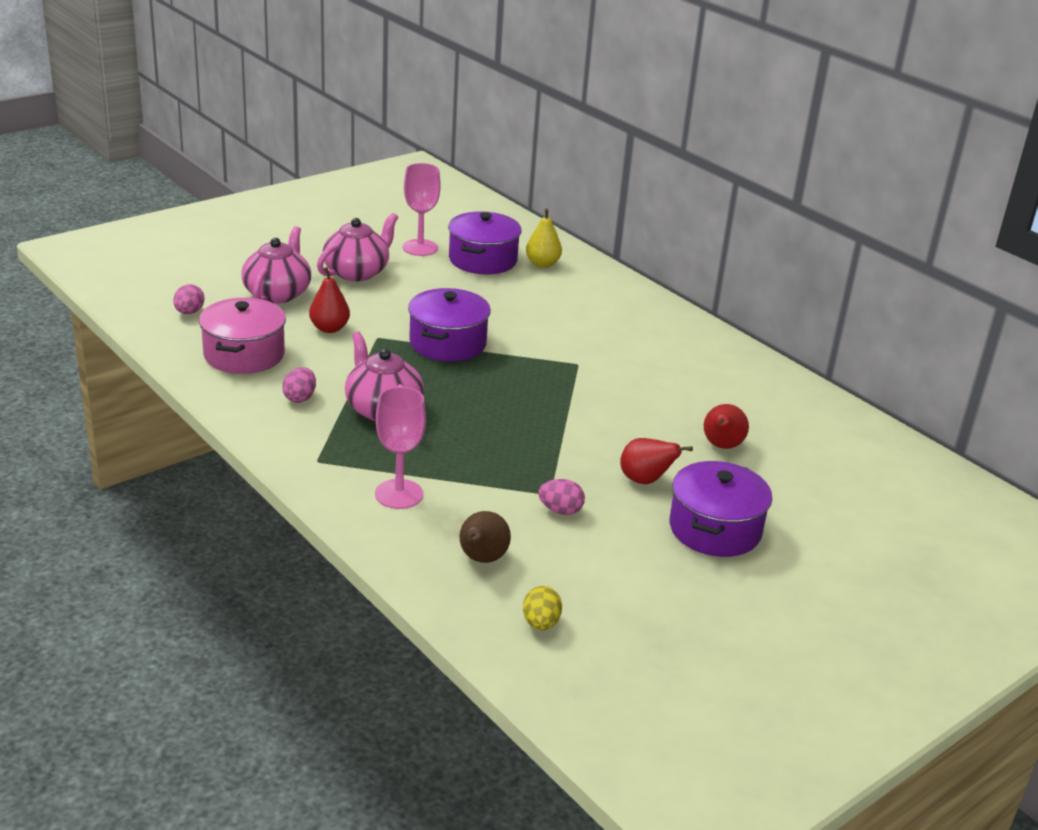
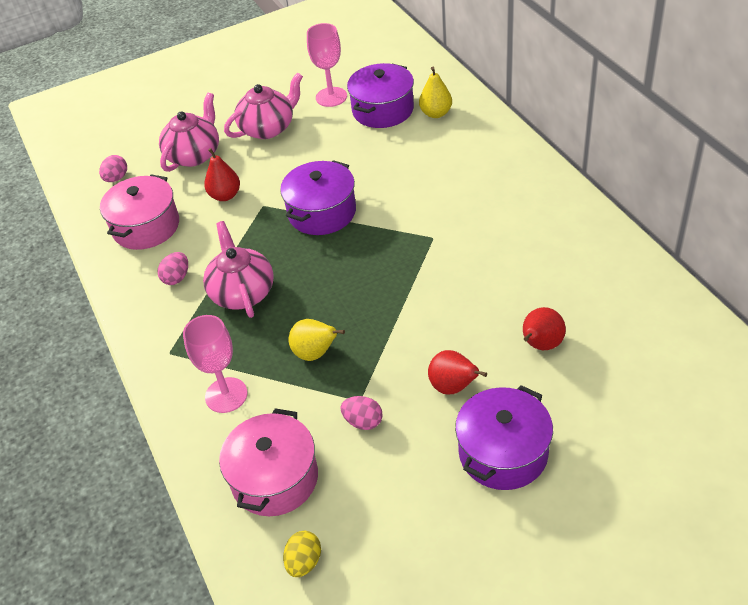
camera: 20 degrees right, 15 degrees up
brown pear [460,511,511,563] -> pink pot [219,408,318,516]
none -> yellow pear [289,319,345,361]

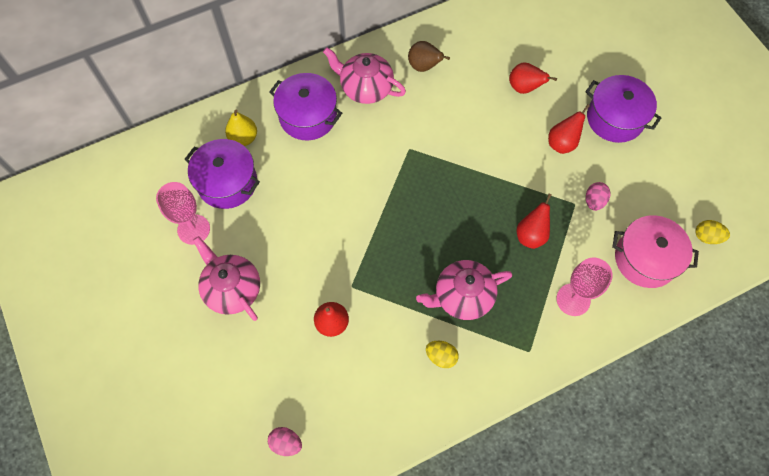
camera: 95 degrees left, 20 degrees up
pink pot [100,174,179,250] -> none
pink egg [157,252,188,285] -> yellow egg [426,341,459,368]
pink teapot [159,92,219,172] -> pink teapot moved to [323,47,406,104]
purple pot [280,160,356,235] -> purple pot moved to [269,73,342,140]
yellow pear [289,319,345,361] -> red pear [517,194,551,249]
none -> brown pear [408,41,450,72]

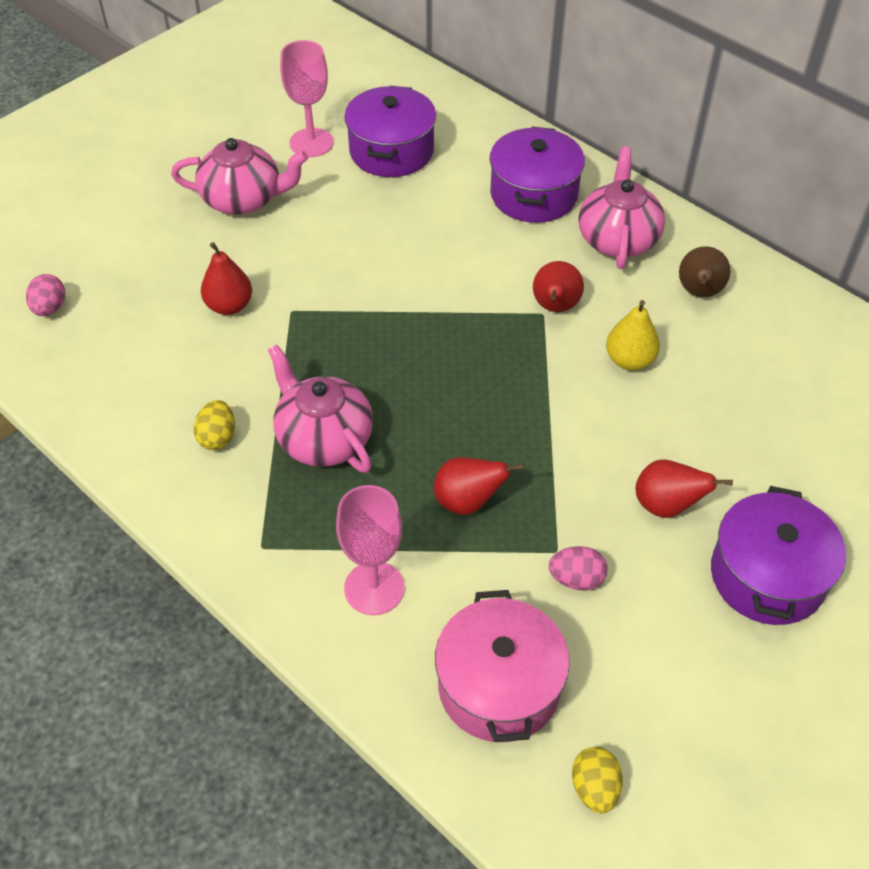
camera: 70 degrees right, 15 degrees down
pink teapot [193,236,260,321] -> pink teapot turned 60 degrees clockwise [171,138,308,215]
yellow pear [225,110,257,146] -> yellow pear moved to [606,300,660,370]
red pear [509,63,557,94] -> red pear moved to [533,261,584,312]

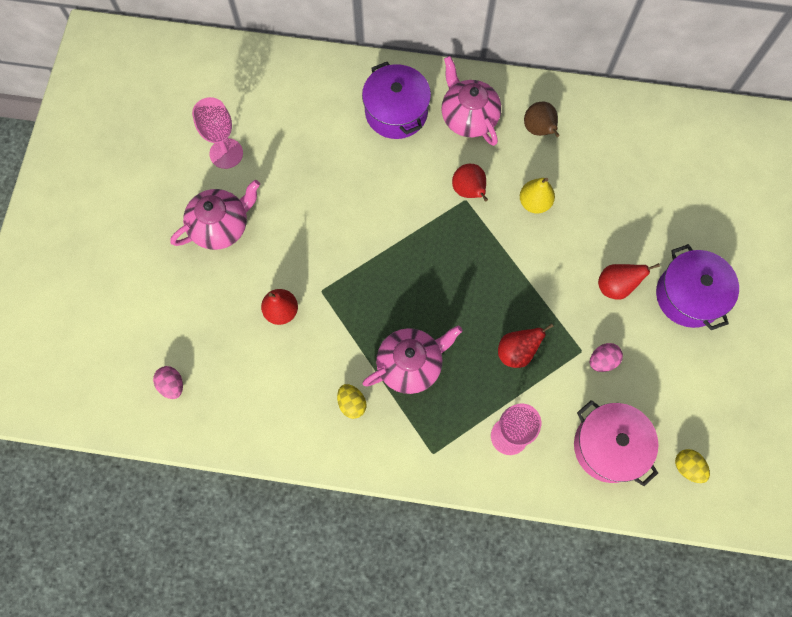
camera: 35 degrees left, 20 degrees up
pink teapot [268,345,373,473] -> pink teapot turned 135 degrees clockwise [363,325,462,394]
purple pot [344,86,436,177] -> none

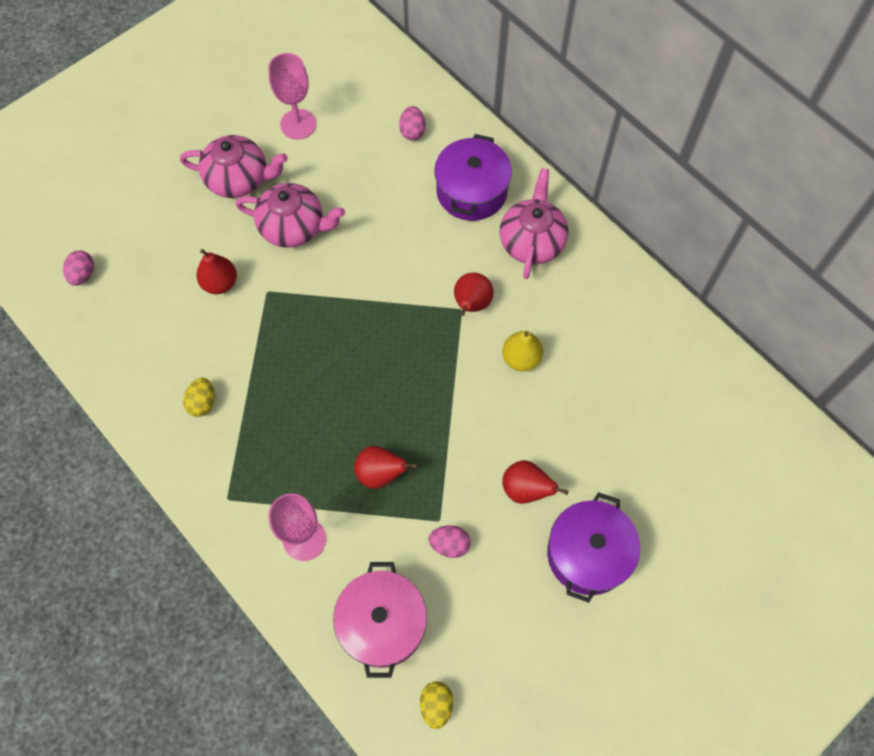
camera: 40 degrees right, 5 degrees down
pink teapot [363,325,462,394] -> pink teapot moved to [236,183,345,248]
brown pear [524,102,560,137] -> none
none -> pink egg [399,106,426,140]

